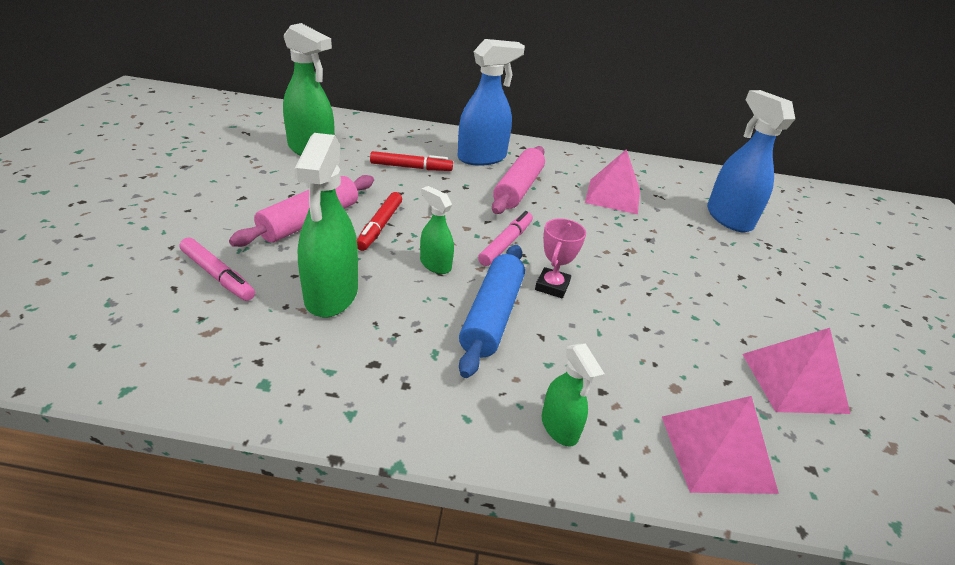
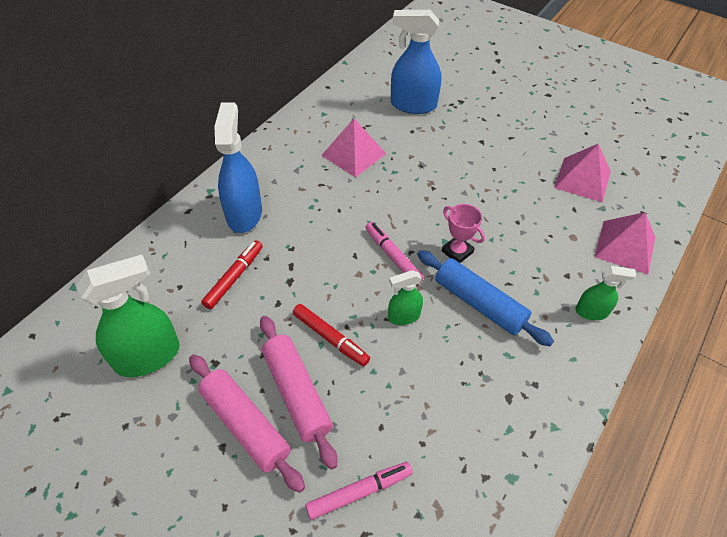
camera: 60 degrees left, 15 degrees up
green spray bottle [294,133,358,317] -> none
pink rolling pin [492,146,545,214] -> pink rolling pin moved to [189,354,305,493]

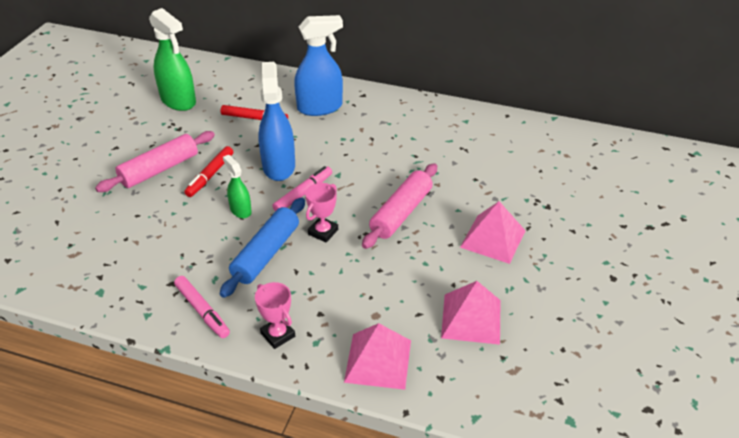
camera: 75 degrees right, 10 degrees down
pink rolling pin [189,354,305,493] -> pink rolling pin moved to [362,163,437,249]
pink marker [305,462,413,520] -> pink marker moved to [174,276,230,338]
pink pyramid [321,118,386,178] -> pink pyramid moved to [460,201,526,264]
blue spray bottle [391,10,441,114] -> blue spray bottle moved to [258,62,295,181]
green spray bottle [575,266,636,320] -> pink trophy [255,282,295,349]

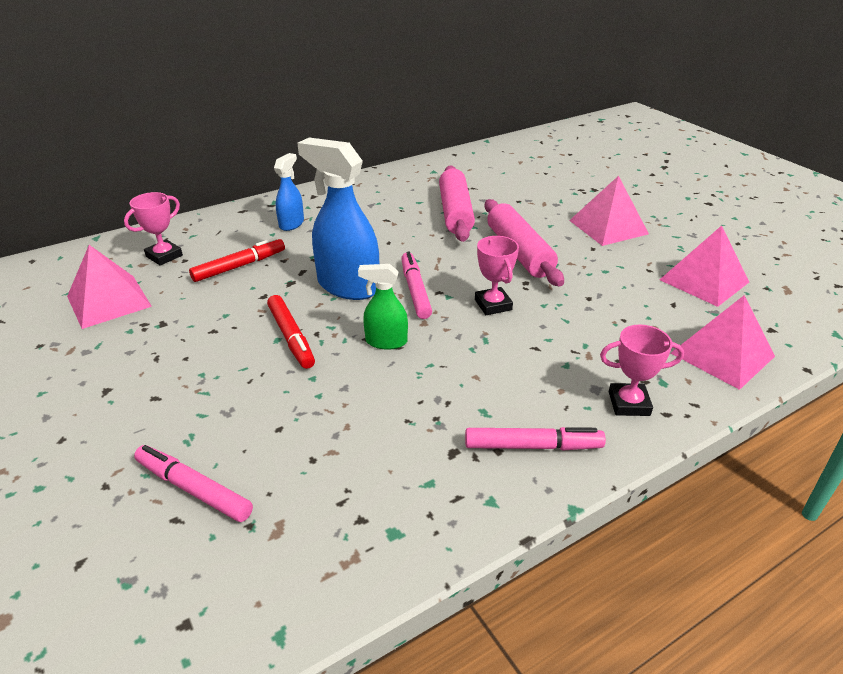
camera: 50 degrees left, 5 degrees down
pink rolling pin [95,131,215,192] -> pink rolling pin moved to [439,165,475,242]
green spray bottle [149,8,196,111] -> pink pyramid [67,245,152,329]
blue rolling pin [220,198,305,298] -> none
blue spray bottle [294,15,343,116] -> blue spray bottle [274,153,304,231], size x0.54
none -> pink trophy [124,192,183,266]
none -> pink marker [134,445,253,522]

